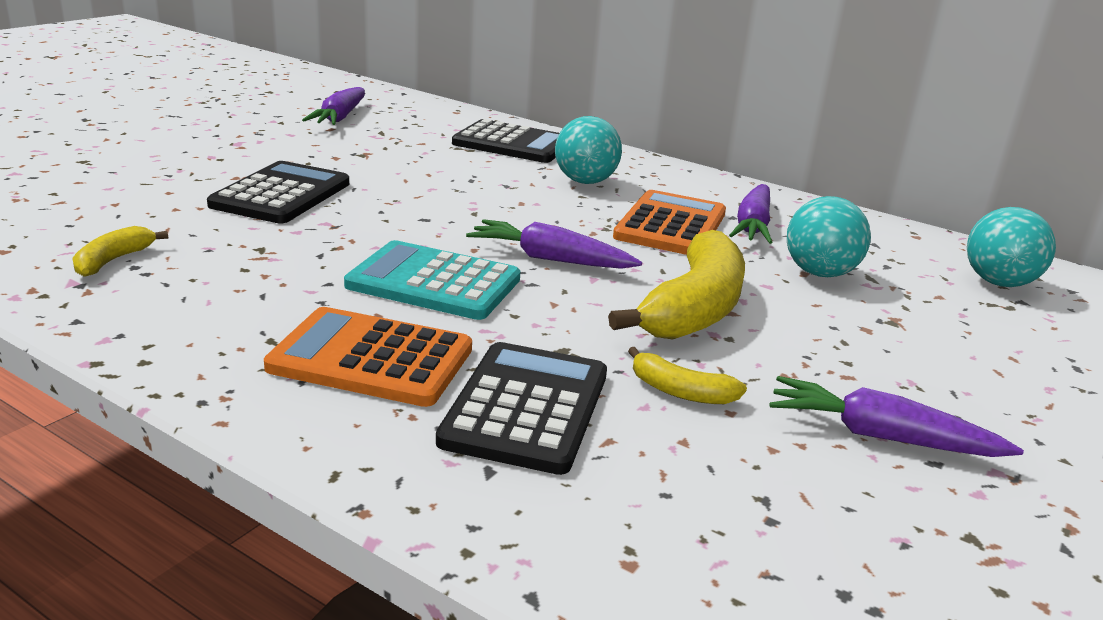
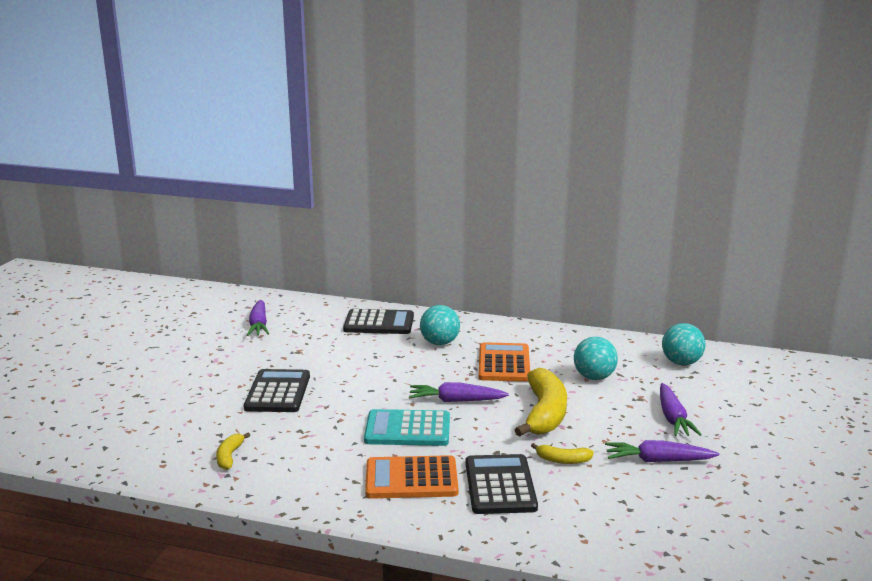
camera: 15 degrees left, 5 degrees down
purple carrot [729,184,773,244] -> purple carrot moved to [660,383,702,436]

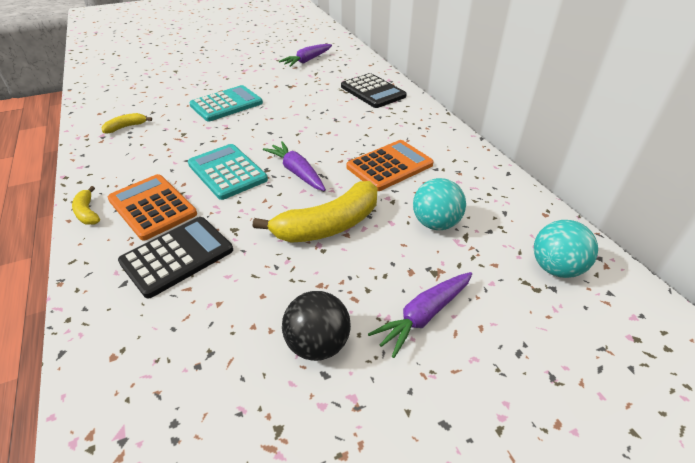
camera: 50 degrees right, 20 degrees up
black calculator [244,369,310,412] -> turquoise calculator [189,85,263,122]
turquoise ball [420,305,460,345] -> none
yellow banana [531,443,594,464] -> yellow banana moved to [72,186,100,225]
purple carrot [605,440,719,462] -> black ball [282,291,351,361]

